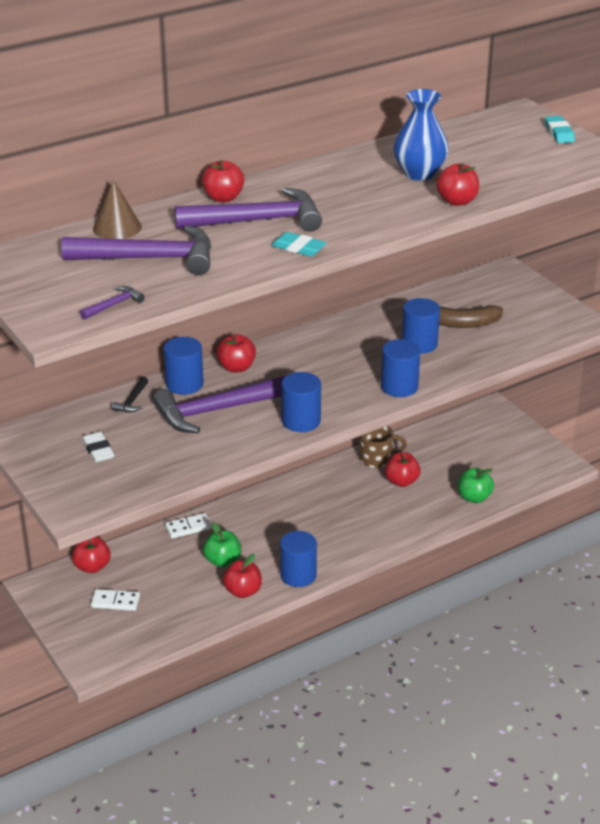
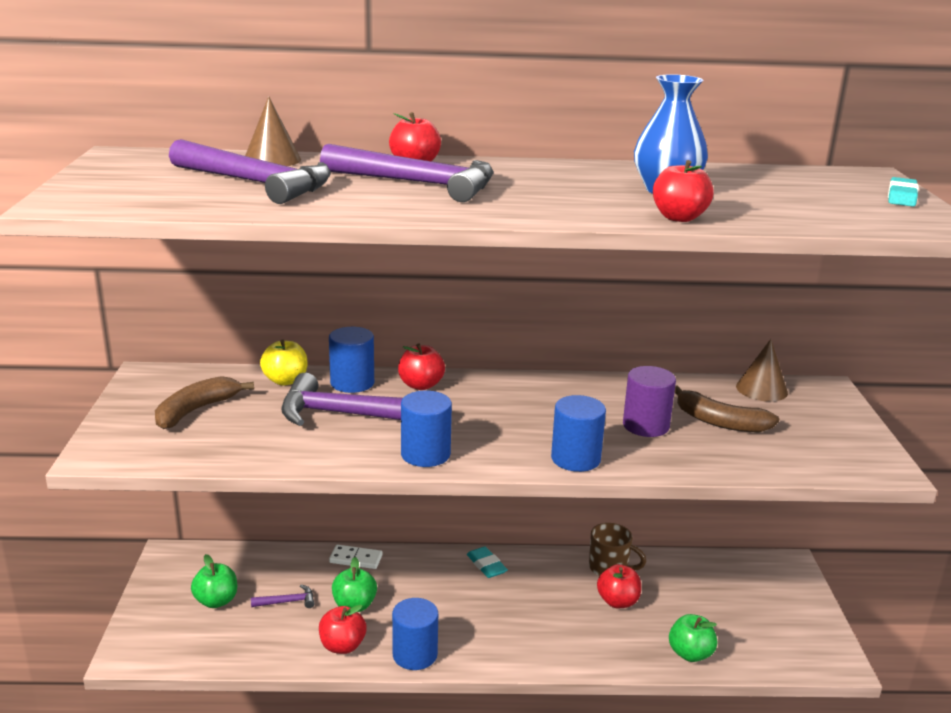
camera: 30 degrees right, 10 degrees down
red apple [72,537,111,573] -> none
purple hammer [80,286,145,320] -> purple hammer moved to [251,584,314,608]
white eraser [82,432,115,463] -> brown banana [155,376,254,429]
white domino [91,589,140,611] -> green apple [191,554,237,608]
black hammer [112,377,148,413] -> yellow apple [260,339,307,386]
turquoise eraser [271,232,327,257] -> turquoise eraser moved to [467,546,508,578]
blue cylinder [402,298,440,354] -> purple cylinder [623,366,676,437]
none -> brown cone [736,339,788,402]

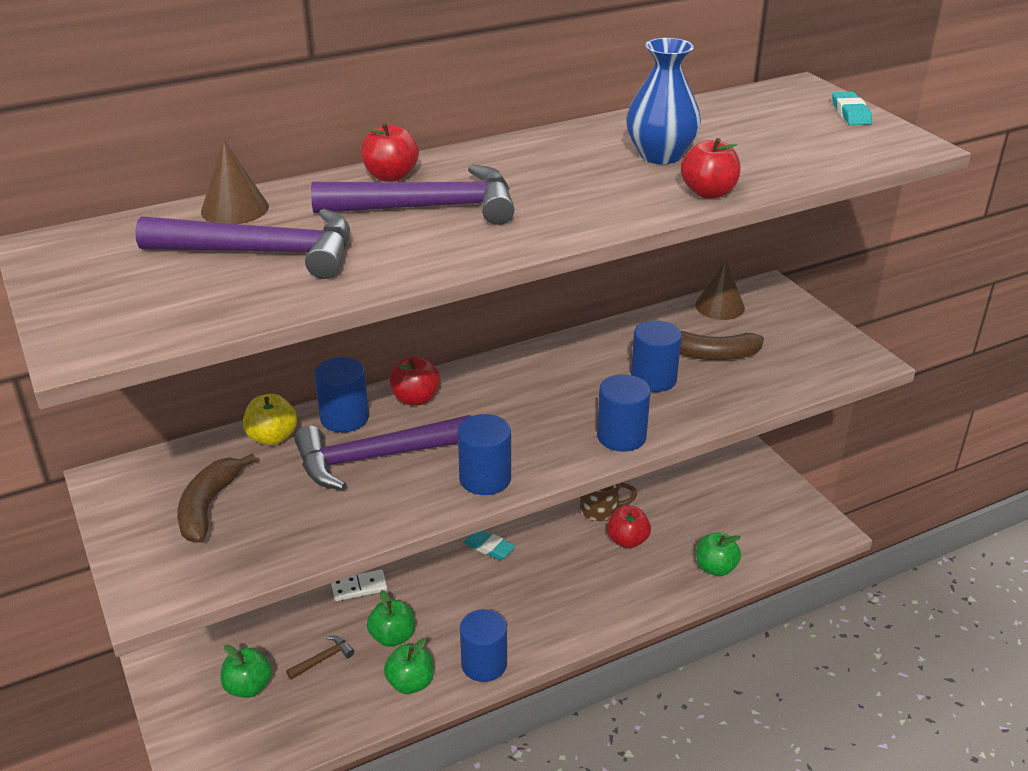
camera: 25 degrees left, 10 degrees up
purple hammer [251,584,314,608] -> brown hammer [286,636,354,680]
red apple [319,605,367,654] -> green apple [384,638,434,694]
purple cylinder [623,366,676,437] -> blue cylinder [631,320,682,392]

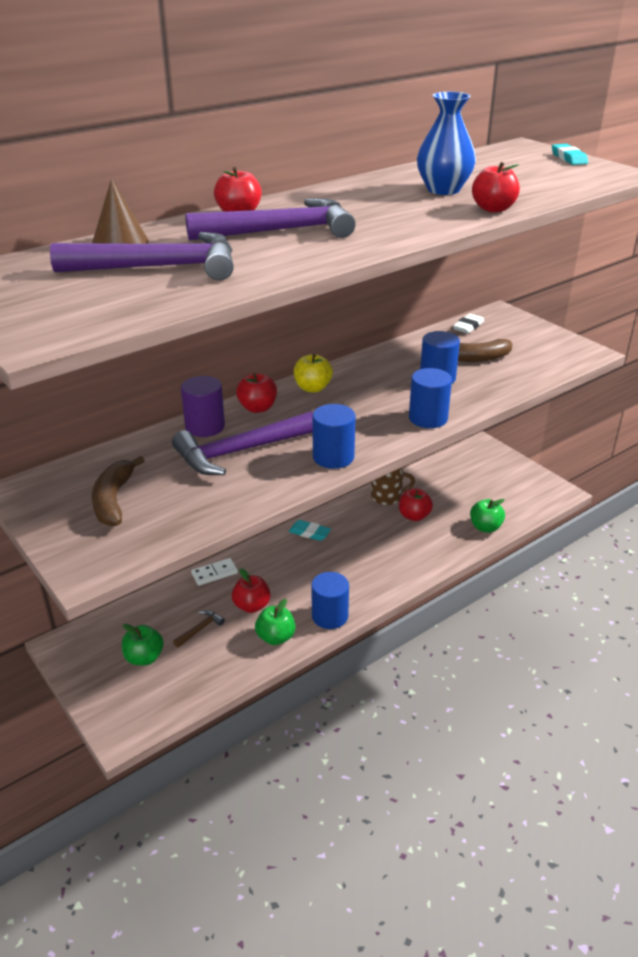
camera: 10 degrees left, 0 degrees up
yellow apple [243,394,297,446] -> yellow apple moved to [294,354,333,392]
blue cylinder [314,357,369,433] -> purple cylinder [181,376,225,437]
green apple [367,590,415,647] -> red apple [232,568,271,613]
brown cone [695,259,745,320] -> white eraser [453,314,484,334]

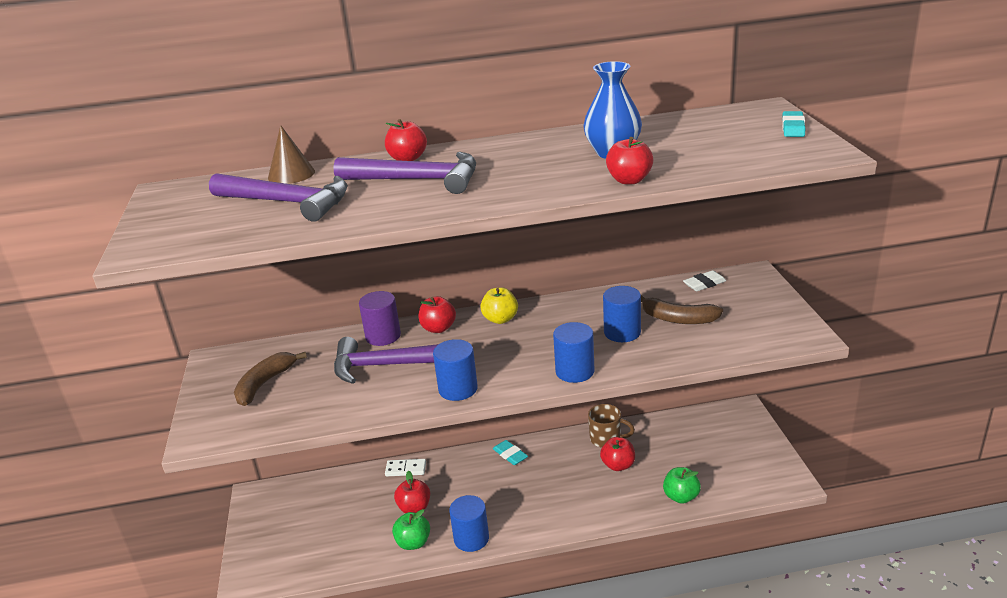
camera: 30 degrees right, 5 degrees down
green apple [122,624,164,666] -> none
brown hammer [173,610,225,648] -> none

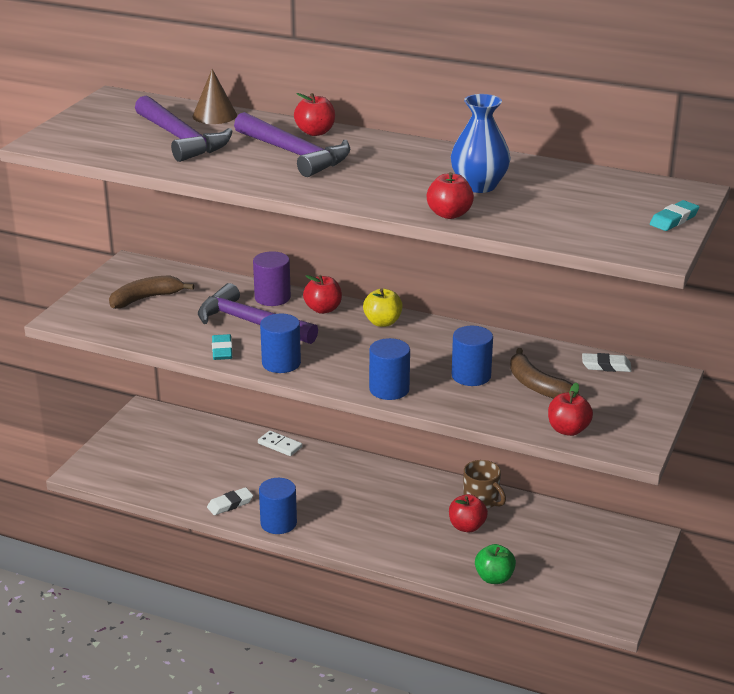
camera: 30 degrees right, 0 degrees up
green apple [392,509,430,550] -> white eraser [207,487,253,515]
red apple [394,471,430,513] -> red apple moved to [548,383,593,436]
turquoise eraser [493,440,528,465] -> turquoise eraser moved to [212,334,232,360]

